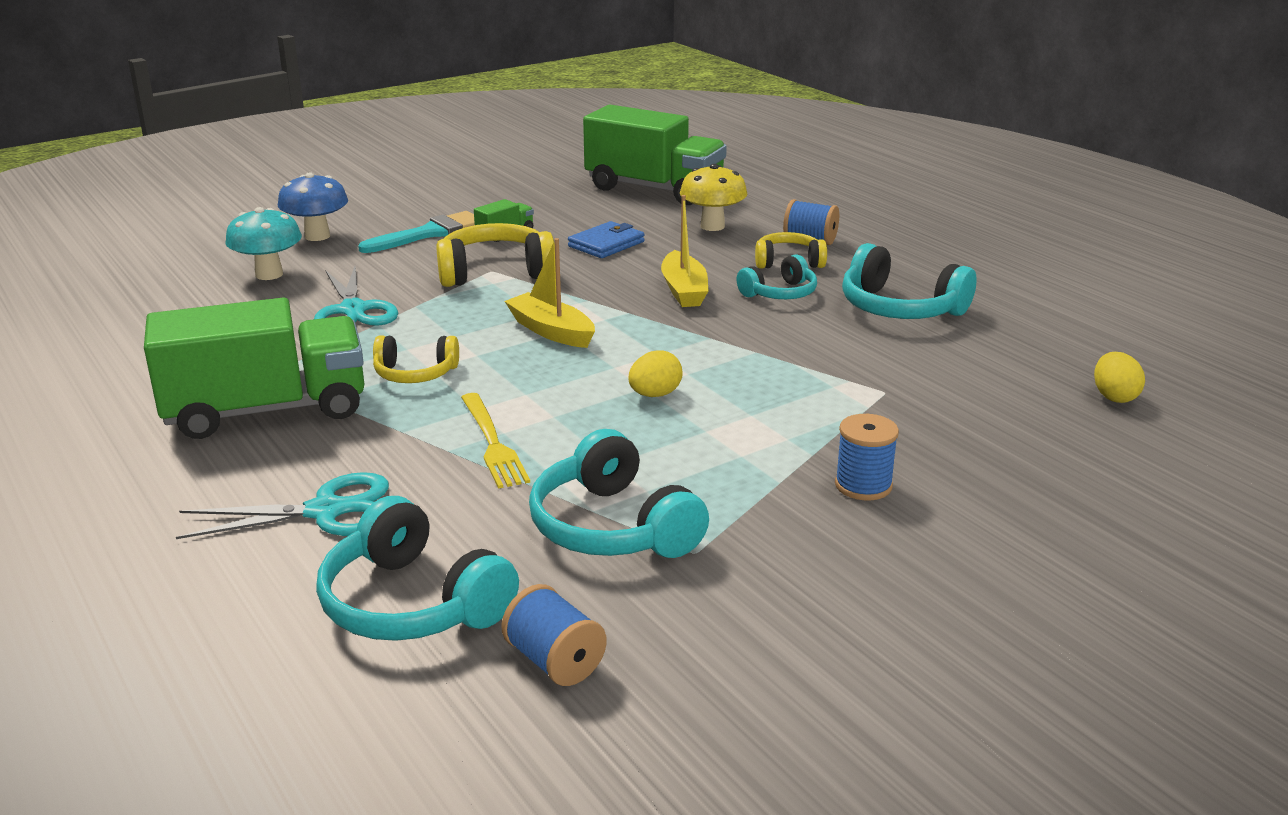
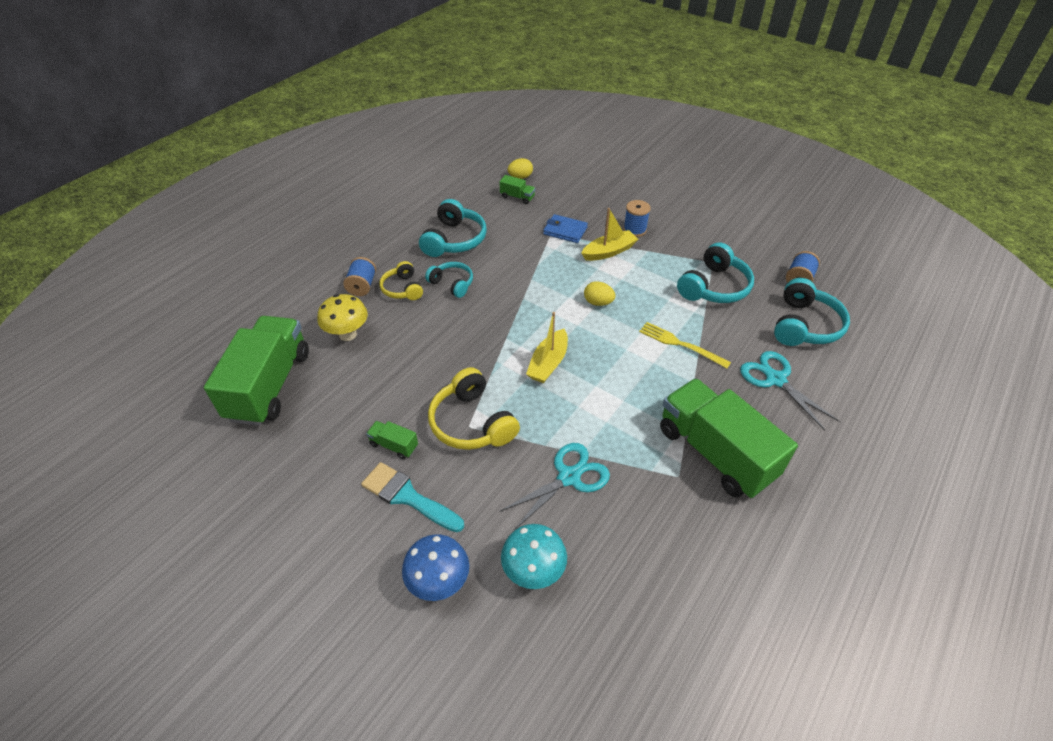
camera: 110 degrees left, 20 degrees up
yellow headphones [373,335,459,383] -> none
yellow fork [461,393,530,489] -> yellow fork turned 105 degrees counterclockwise [639,322,731,368]
blue wallet [568,221,645,258] -> blue wallet moved to [543,214,588,243]
yellow boat [661,195,709,307] -> yellow boat moved to [581,208,638,261]
none -> green truck [500,175,535,204]

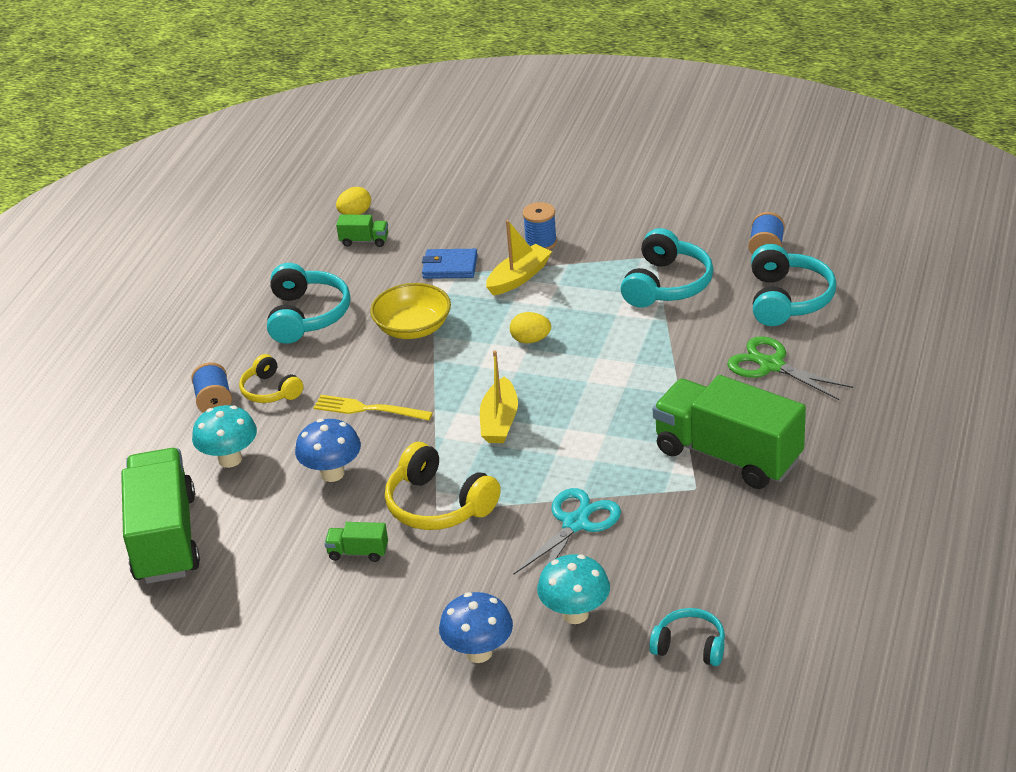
camera: 15 degrees left, 10 degrees down
yellow mushroom [318,294,368,341] -> turquoise mushroom [192,405,257,468]
turquoise brush [361,462,464,532] -> none
turquoise headphones [425,262,473,298] -> turquoise headphones moved to [649,608,725,666]
yellow fork [639,322,731,368] -> yellow fork moved to [313,395,433,421]
turquoise scissors [740,351,839,430] -> green scissors [727,336,853,400]
none -> blue mushroom [295,419,361,482]
none -> yellow bowl [370,283,451,339]

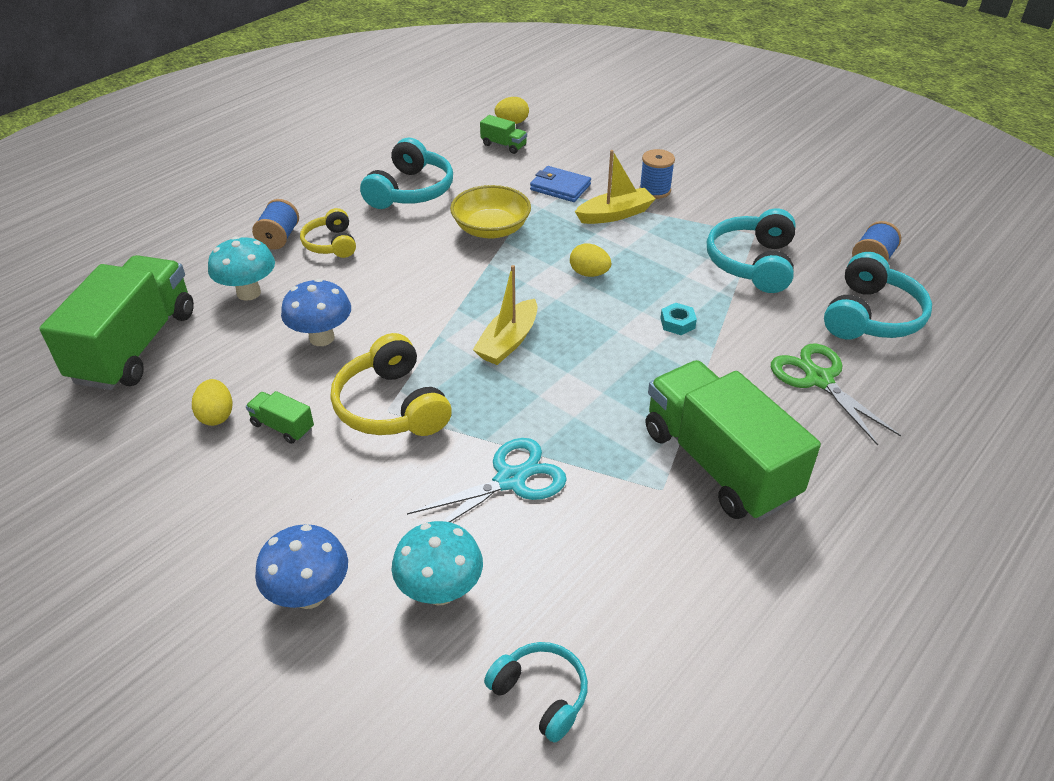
camera: 20 degrees right, 5 degrees up
yellow fork [313,395,433,421] -> none
turquoise headphones [621,228,713,308] -> turquoise headphones turned 150 degrees clockwise [707,208,796,293]
none -> yellow egg [192,379,232,426]
none -> turquoise nut [660,303,697,335]

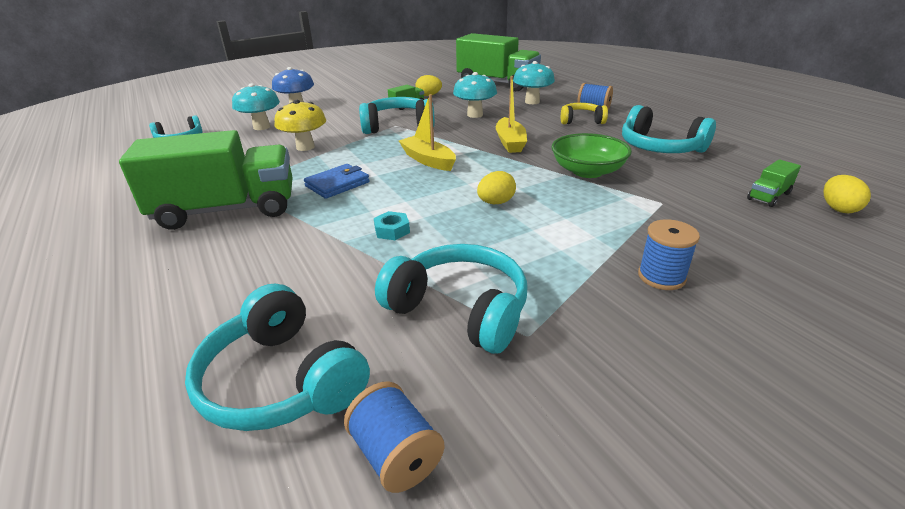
camera: 110 degrees right, 10 degrees down
blue mushroom [281,279,351,346] -> turquoise mushroom [453,72,497,118]
yellow headphones [331,333,452,436] -> turquoise headphones [359,97,435,134]
turquoise scissors [407,438,567,522] -> yellow mushroom [274,100,326,151]
yellow bowl [450,185,531,239] -> green bowl [551,133,632,178]
blue wallet [530,166,591,202] -> blue wallet moved to [304,164,370,199]
yellow boat [575,150,655,224] -> yellow boat moved to [496,76,527,153]
green scissors [771,344,901,446] -> none

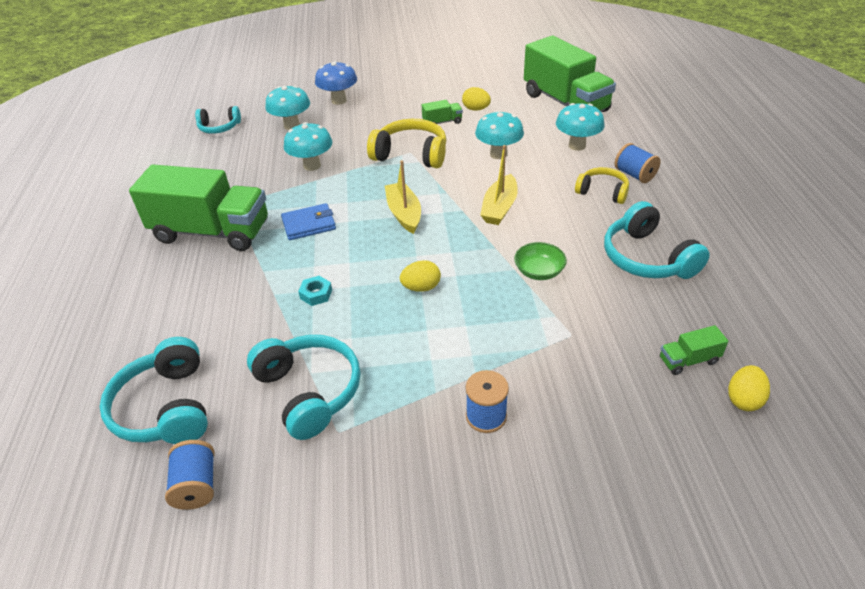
camera: 25 degrees right, 10 degrees up
yellow mushroom [274,100,326,151] -> turquoise mushroom [284,122,332,171]
turquoise headphones [359,97,435,134] -> yellow headphones [367,119,446,168]
green bowl [551,133,632,178] -> green bowl [514,242,567,280], size x0.65

